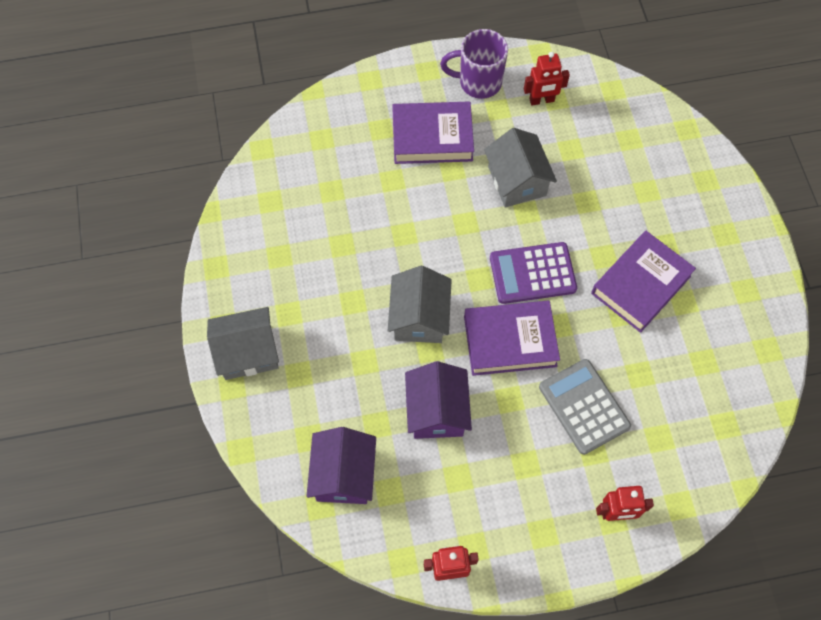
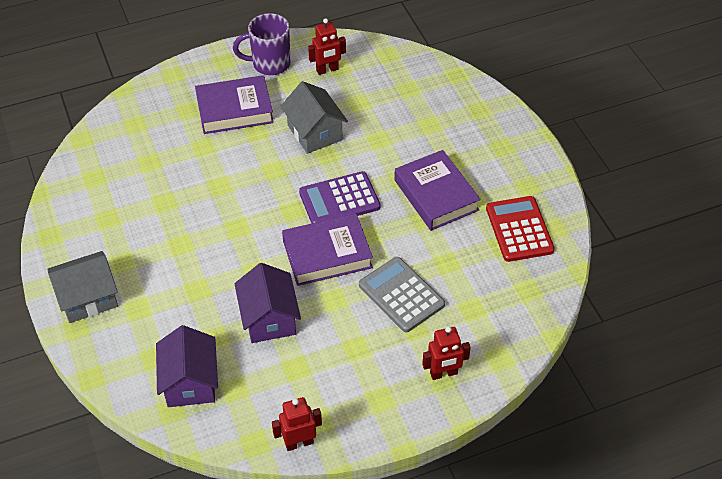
camera: 10 degrees left, 15 degrees down
grey house [388,266,452,343] -> none
purple book [591,231,696,333] -> purple book turned 60 degrees counterclockwise [394,150,481,231]
none -> red calculator [486,196,555,262]

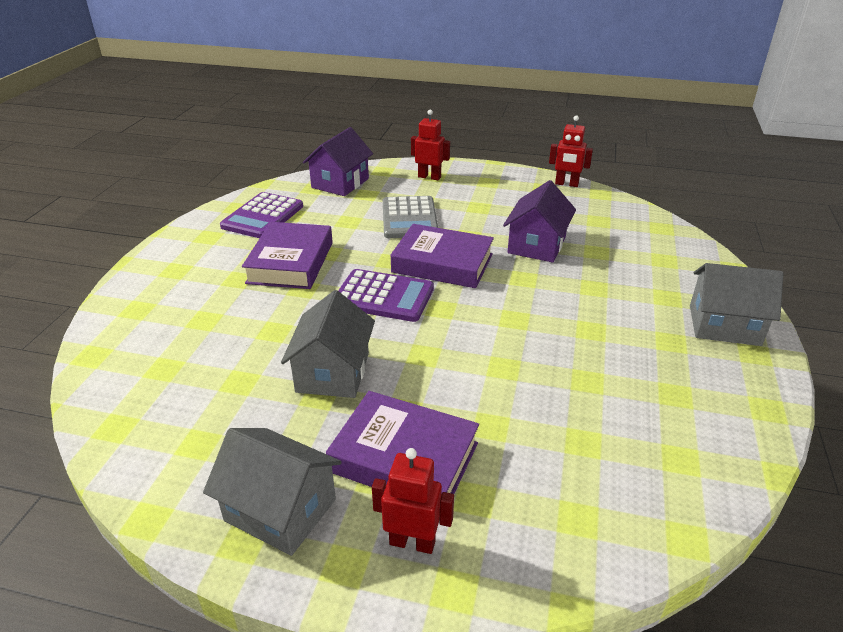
camera: 145 degrees left, 15 degrees down
purple house [156,325,218,407] -> purple house moved to [303,127,373,196]
purple mug [233,13,290,75] -> grey house [203,428,342,556]
red robot [308,18,346,75] -> red robot moved to [372,448,454,554]
red calculator [486,196,555,262] -> purple calculator [220,192,303,238]

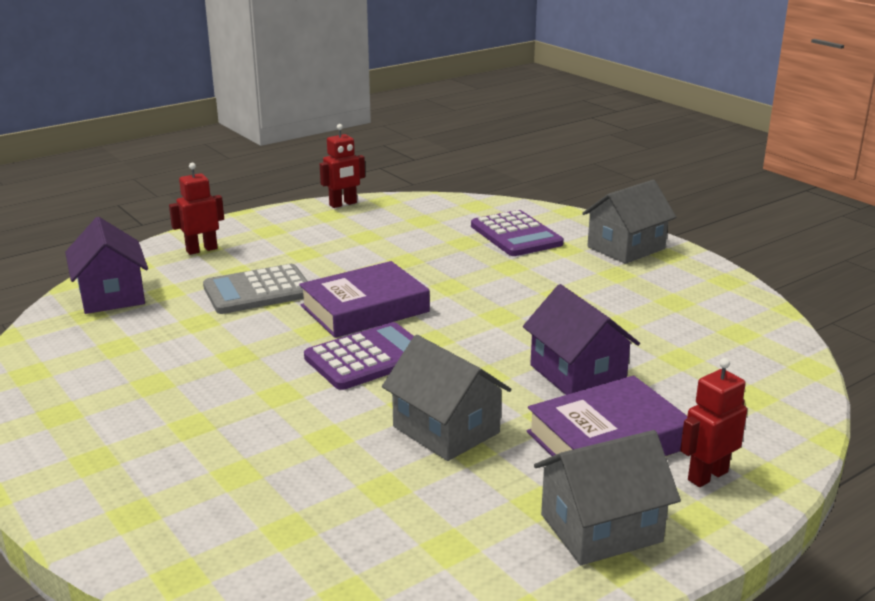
camera: 50 degrees left, 10 degrees down
purple calculator [220,192,303,238] -> purple calculator moved to [471,210,564,256]
purple book [242,222,333,289] -> none
grey calculator [383,196,438,238] -> grey calculator turned 120 degrees clockwise [203,264,308,314]
purple house [503,180,576,263] -> purple house moved to [523,284,640,395]

